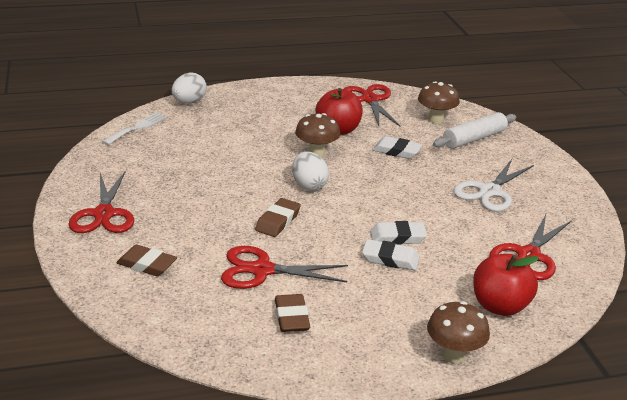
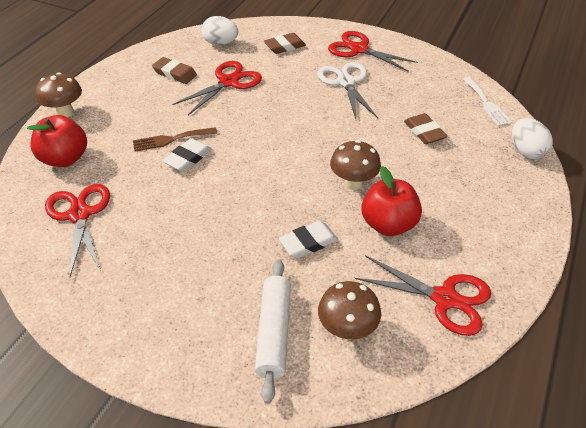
camera: 130 degrees right, 15 degrees up
brown eraser [255,198,301,237] -> brown eraser moved to [404,113,448,144]
white egg [292,151,329,191] -> white egg moved to [202,16,238,45]
white eraser [362,239,420,270] -> brown fork [133,127,217,152]
white scissors [453,159,534,212] -> white scissors moved to [317,62,378,119]

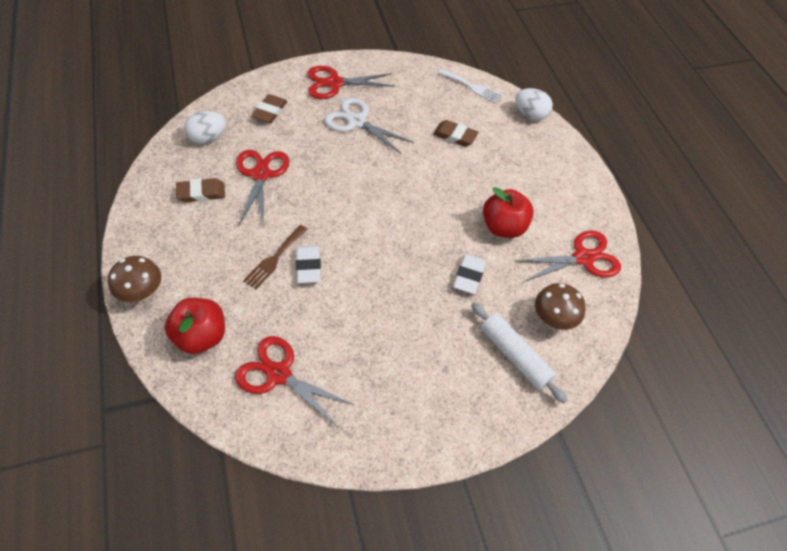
camera: 45 degrees left, 10 degrees up
brown mushroom [330,140,381,190] -> none

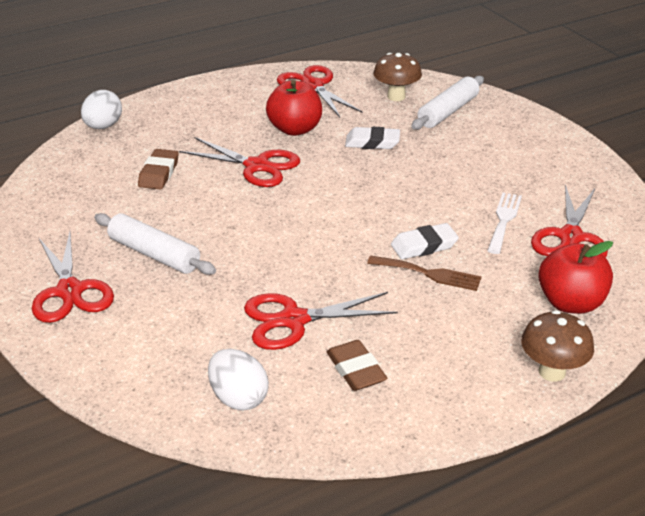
camera: 100 degrees left, 20 degrees down
brown eraser [251,94,287,124] -> none
white scissors [325,98,414,154] -> white rolling pin [94,213,216,275]
white fork [438,69,502,103] -> white fork moved to [487,193,522,254]
none -> red scissors [179,137,300,187]

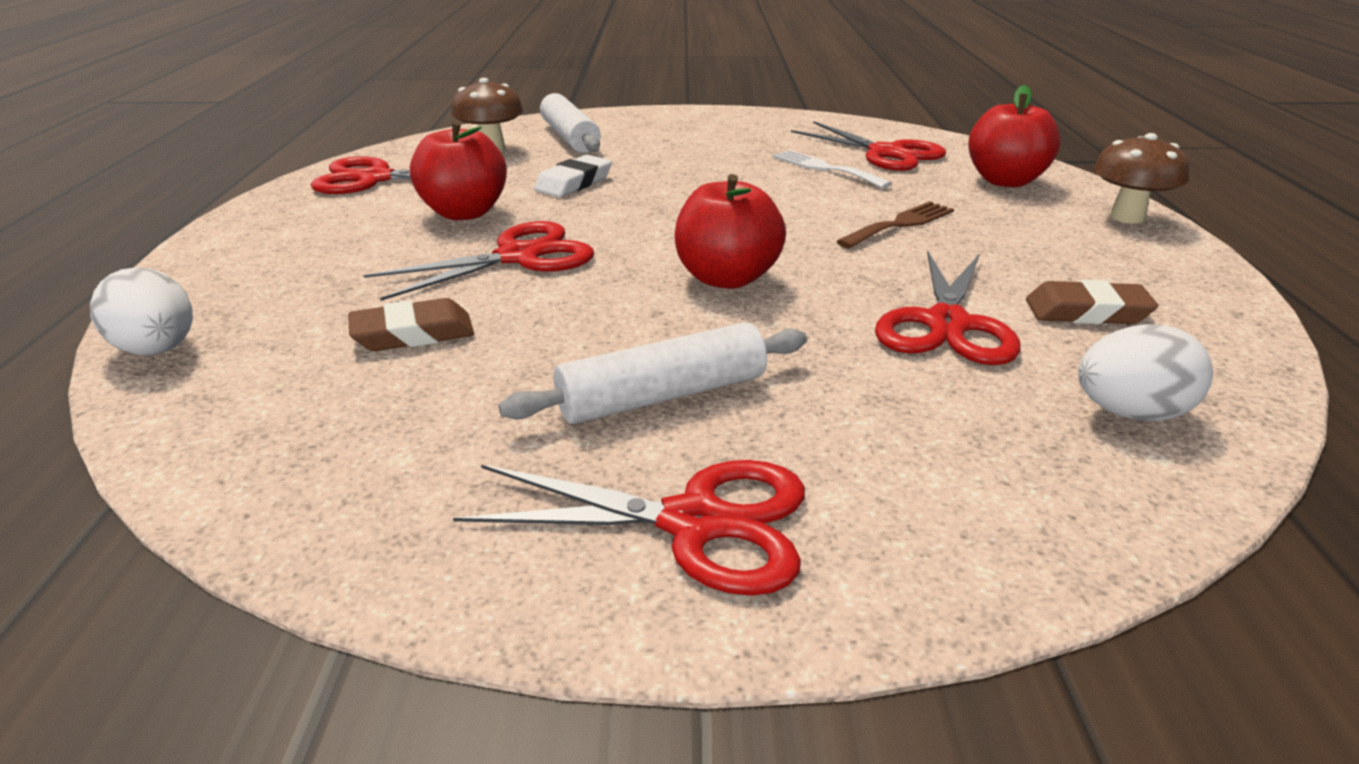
camera: 60 degrees left, 5 degrees down
brown eraser [138,149,179,189] -> brown eraser turned 60 degrees counterclockwise [348,298,474,351]
white eraser [391,223,459,259] -> none
none -> red apple [675,174,786,289]

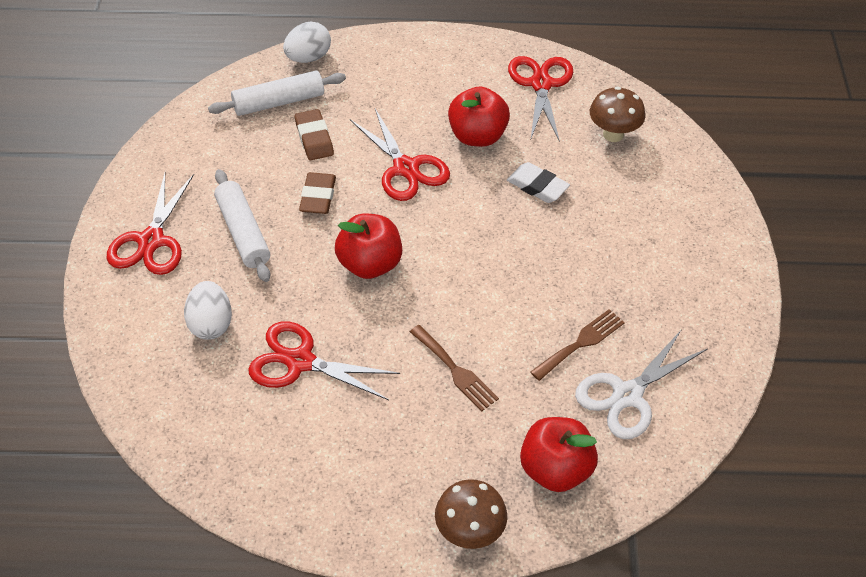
camera: 90 degrees right, 20 degrees up
white rolling pin [540,93,601,153] -> white rolling pin moved to [208,71,346,116]
white fork [773,150,892,188] -> brown fork [530,309,625,381]
red scissors [791,122,946,171] -> white scissors [575,329,707,439]
brown eraser [1026,280,1158,324] -> brown eraser moved to [299,172,336,214]
white egg [1078,324,1213,421] -> white egg moved to [184,281,232,340]

